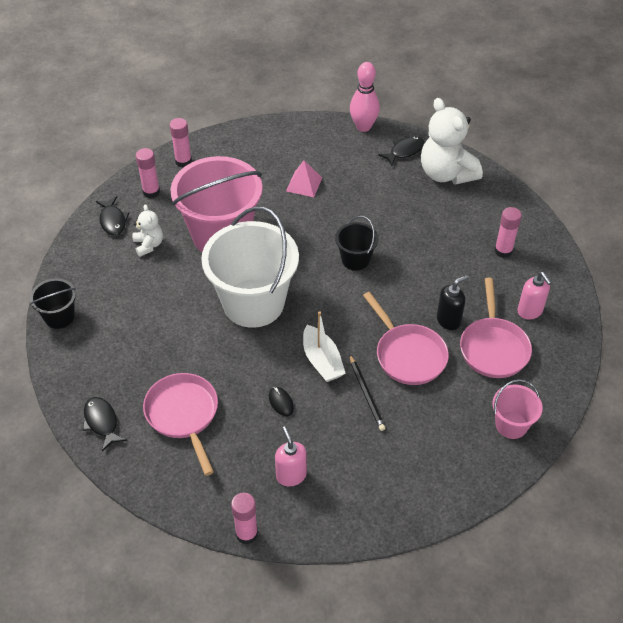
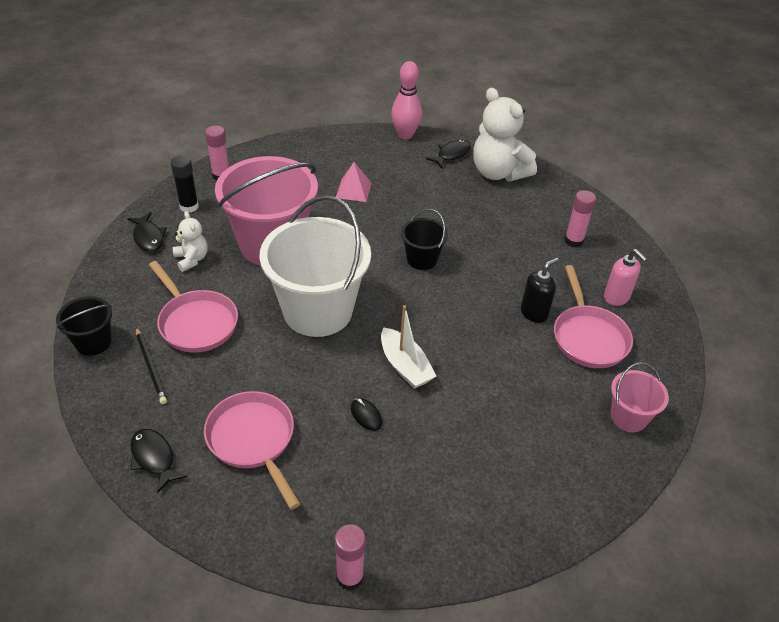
camera: 10 degrees left, 5 degrees down
pink glue stick [136,148,160,198] -> black glue stick [171,155,199,213]
pink soap dispenser [275,426,307,486] -> none
black pencil [349,354,385,431] -> black pencil moved to [136,327,167,404]
pink pan [363,292,449,385] -> pink pan moved to [149,261,238,353]

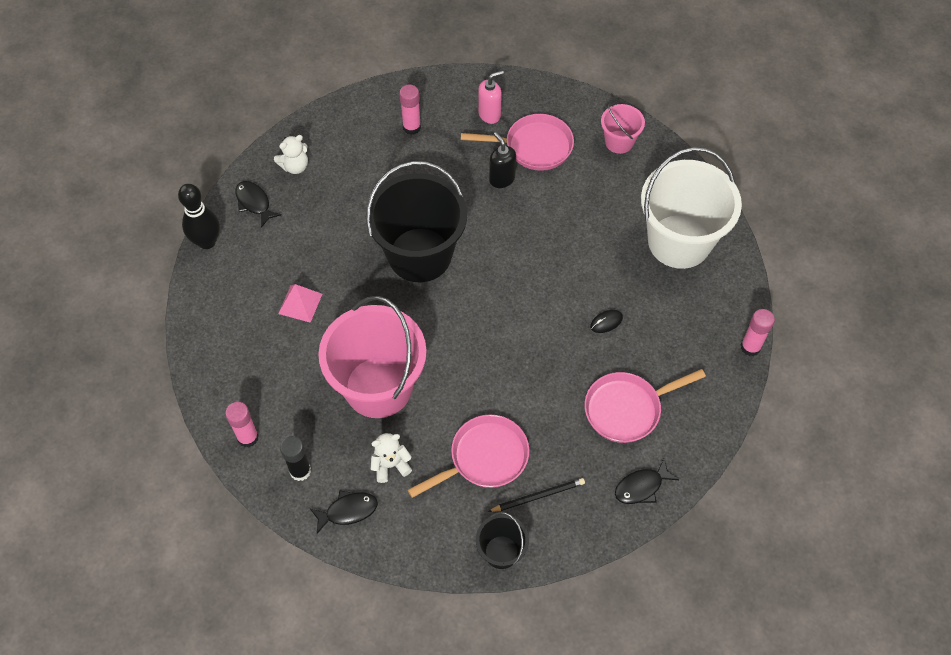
camera: 80 degrees left, 15 degrees up
white bucket [260,195,371,337] -> white bucket moved to [641,147,742,269]
white boat [381,305,436,389] -> none
pink bowling pin [391,61,422,139] -> black bowling pin [178,184,220,249]
black bucket [401,209,448,270] -> black bucket [366,161,467,282], size x2.10
white teddy bear [473,88,537,182] -> white teddy bear [274,135,308,174], size x0.51

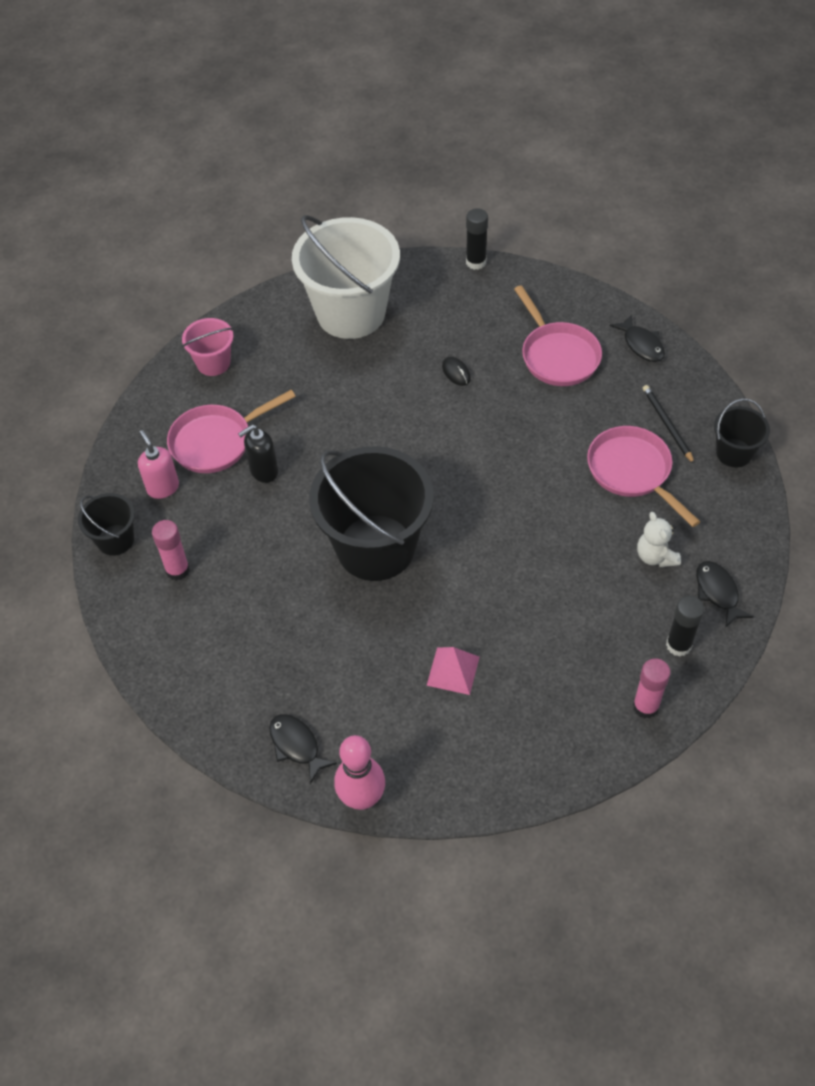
camera: 90 degrees left, 5 degrees down
black bowling pin [178,184,220,249] -> pink bowling pin [334,735,385,810]
black fish [235,181,282,228] -> black fish turned 90 degrees clockwise [269,714,337,784]
white teddy bear [274,135,308,174] -> none
pink bucket [318,296,427,418] -> none
pink pan [461,114,574,171] -> pink pan turned 120 degrees counterclockwise [167,390,296,473]
pink glue stick [741,309,775,356] -> black glue stick [466,208,488,270]
none -> black bucket [78,493,135,556]

